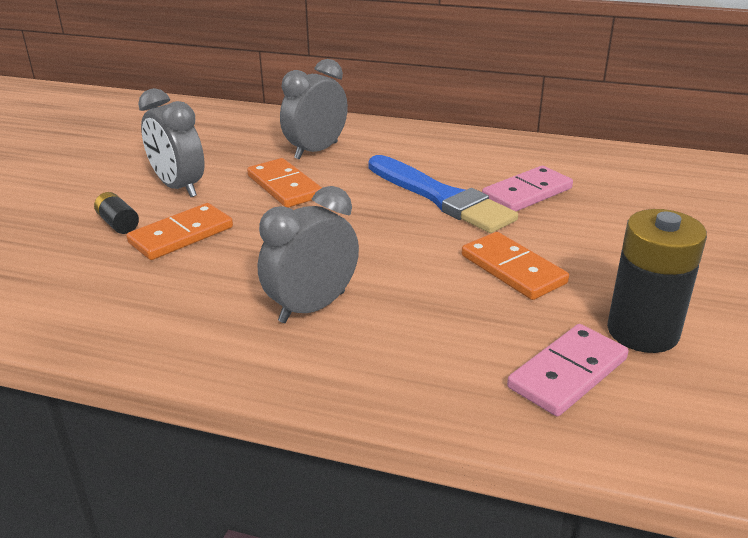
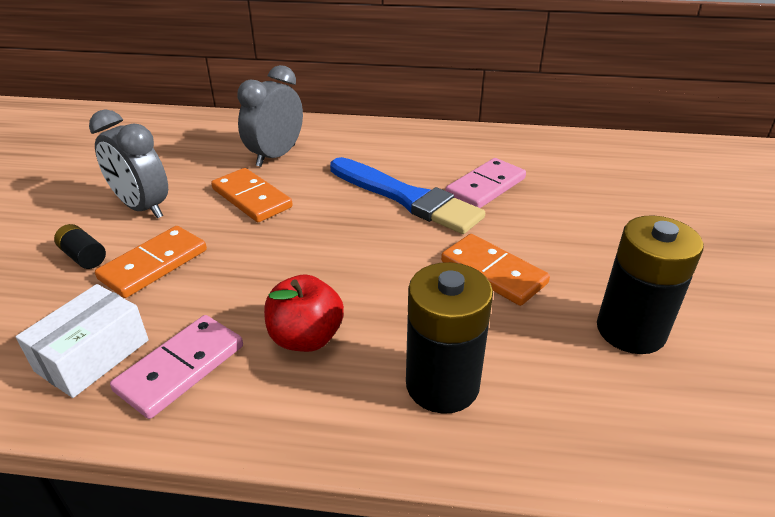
camera: 10 degrees left, 5 degrees up
grey clock [258,186,359,323] -> red apple [264,274,344,352]
pink domino [507,324,629,416] -> pink domino moved to [110,315,243,419]
none -> white box [16,284,149,398]
none -> black battery [406,262,493,414]

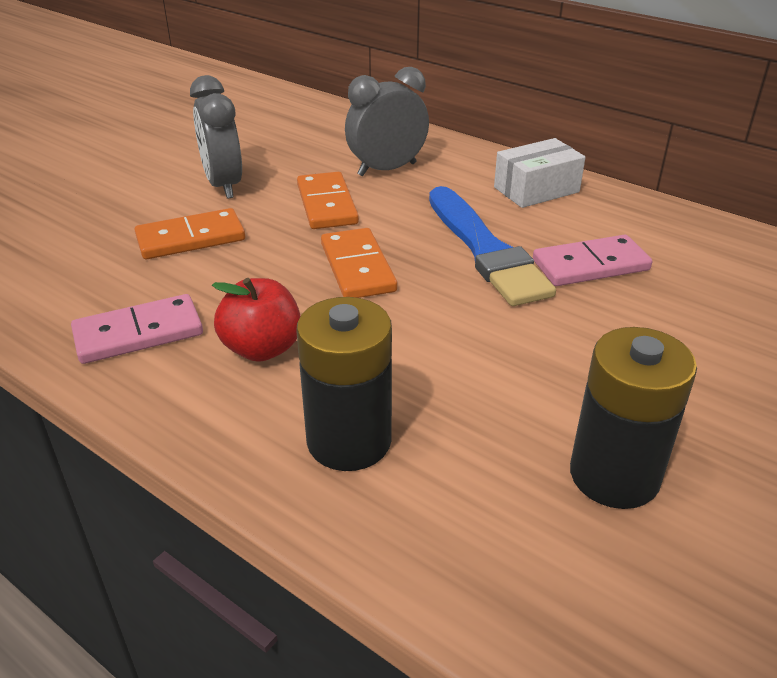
camera: 30 degrees right, 0 degrees up
white box [16,284,149,398] -> white box moved to [494,138,585,208]
black battery [54,224,106,269] -> none
orange domino [441,234,550,306] -> orange domino moved to [321,228,397,298]

